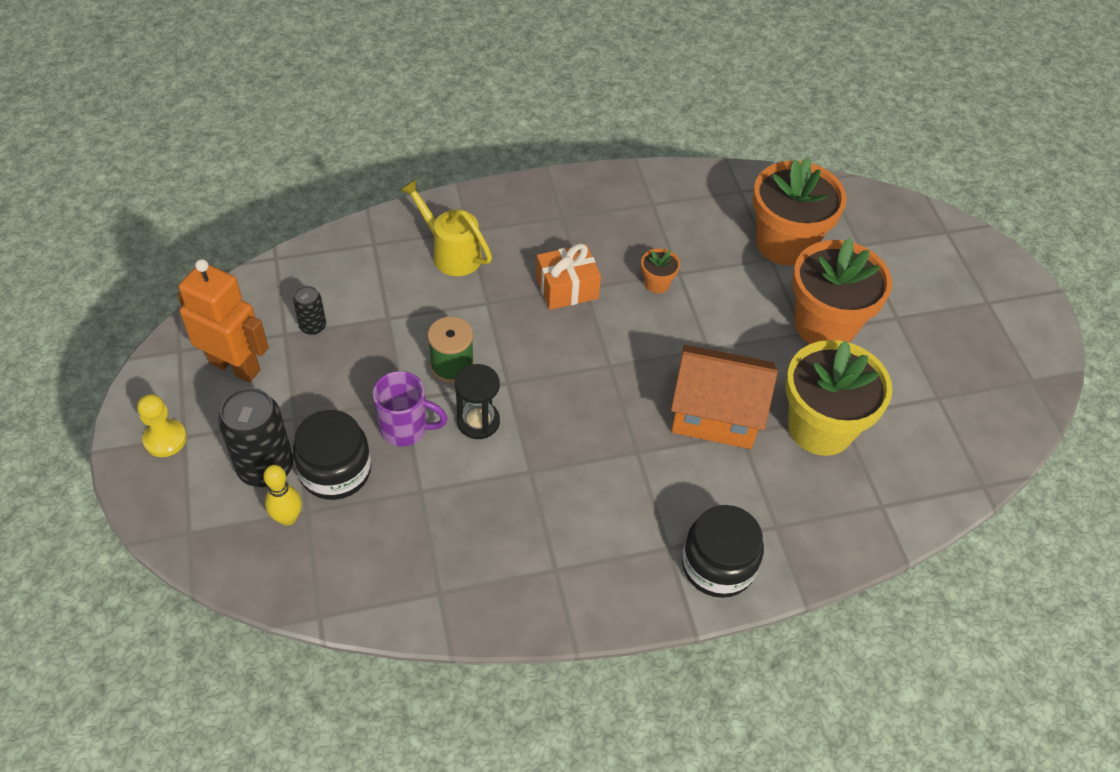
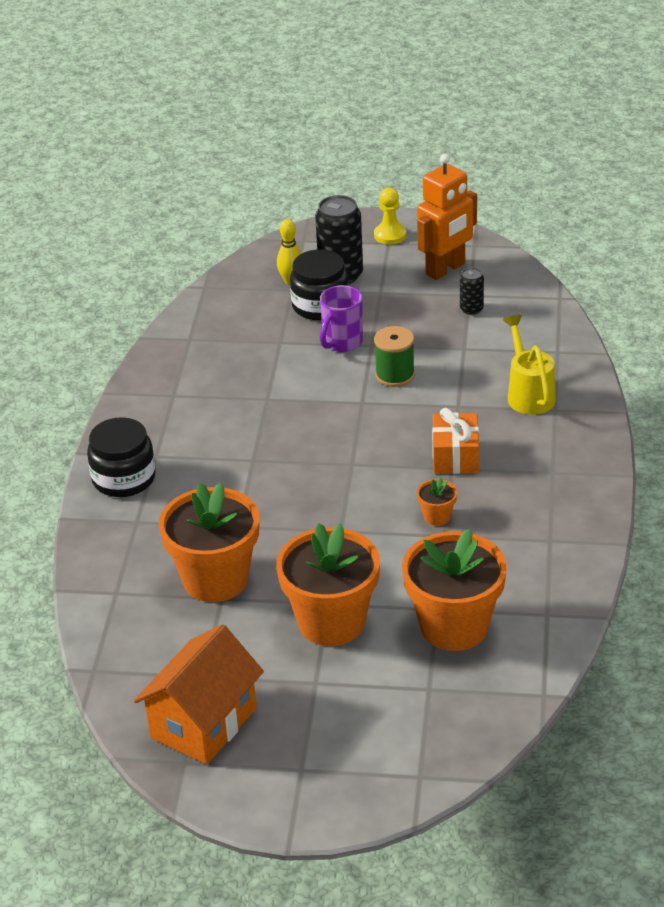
camera: 115 degrees right, 15 degrees down
yellow watering can [400,179,492,276] -> yellow watering can turned 75 degrees counterclockwise [503,315,556,415]
black hourglass [455,364,500,439] -> none
orange house [671,345,778,449] -> orange house moved to [134,624,264,764]
yellow flower pot [785,340,892,456] -> orange flower pot [159,482,259,602]

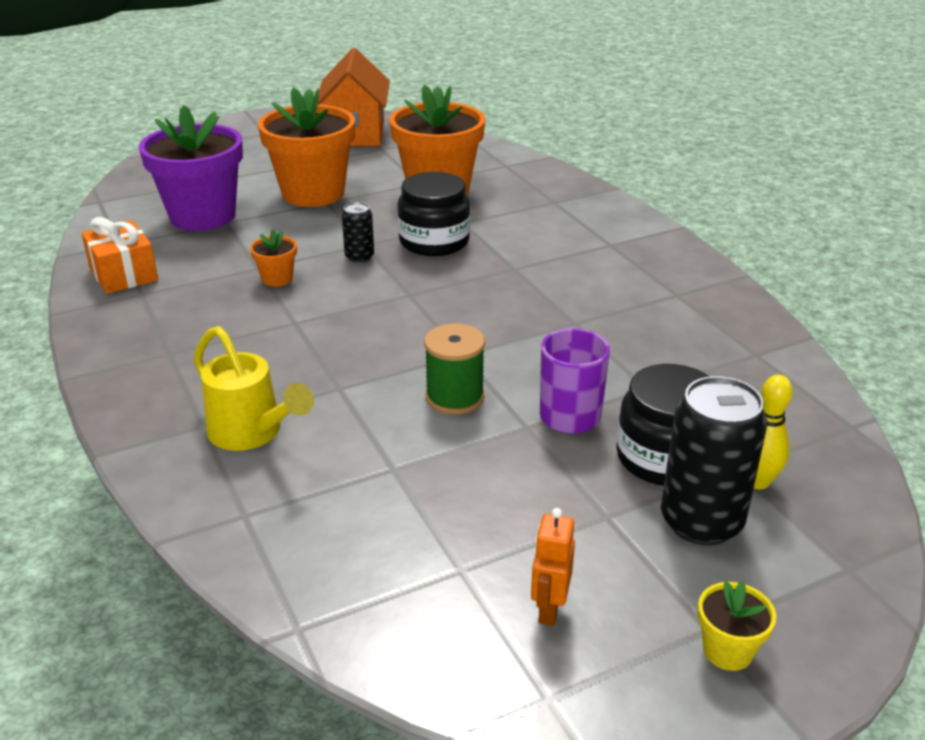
camera: 145 degrees right, 5 degrees down
black jar [87,417,156,497] -> black jar moved to [397,172,470,256]
yellow pawn [374,187,406,244] -> yellow flower pot [698,581,777,671]
orange flower pot [402,529,507,651] -> purple flower pot [139,105,243,231]
orange robot [417,154,477,280] -> orange robot [531,508,575,626], size x0.49
orange gift [432,408,479,474] -> orange gift moved to [81,217,158,294]
black can [460,268,484,315] -> black can moved to [342,202,374,263]

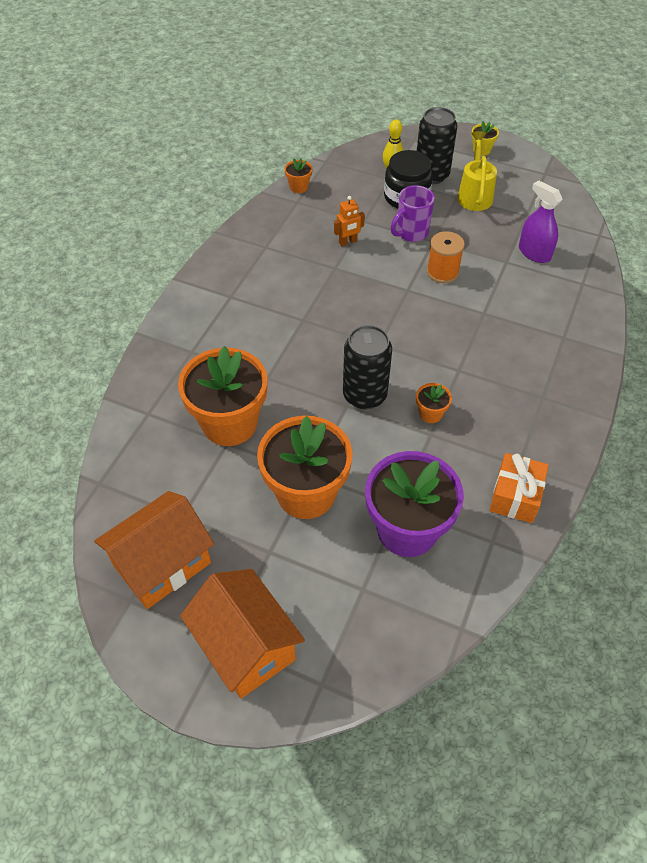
camera: 130 degrees left, 20 degrees up
yellow watering can [194,326,314,451] -> yellow watering can moved to [457,131,497,211]
black can [342,202,374,263] -> black can [343,325,392,409], size x1.94
black jar [397,172,470,256] -> none
green spool [424,324,485,415] -> orange spool [427,231,465,283]
orange robot [531,508,575,626] -> orange robot moved to [334,196,365,246]
none -> orange house [180,569,305,698]
none -> orange flower pot [284,158,313,193]
none -> purple spray bottle [519,180,563,263]

